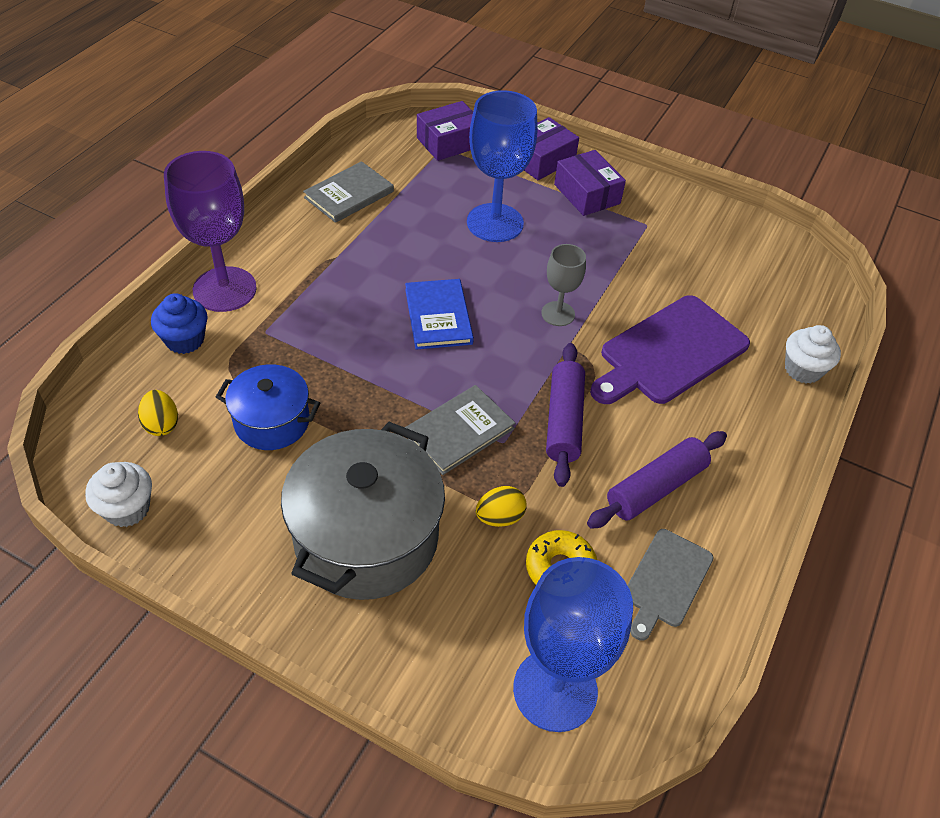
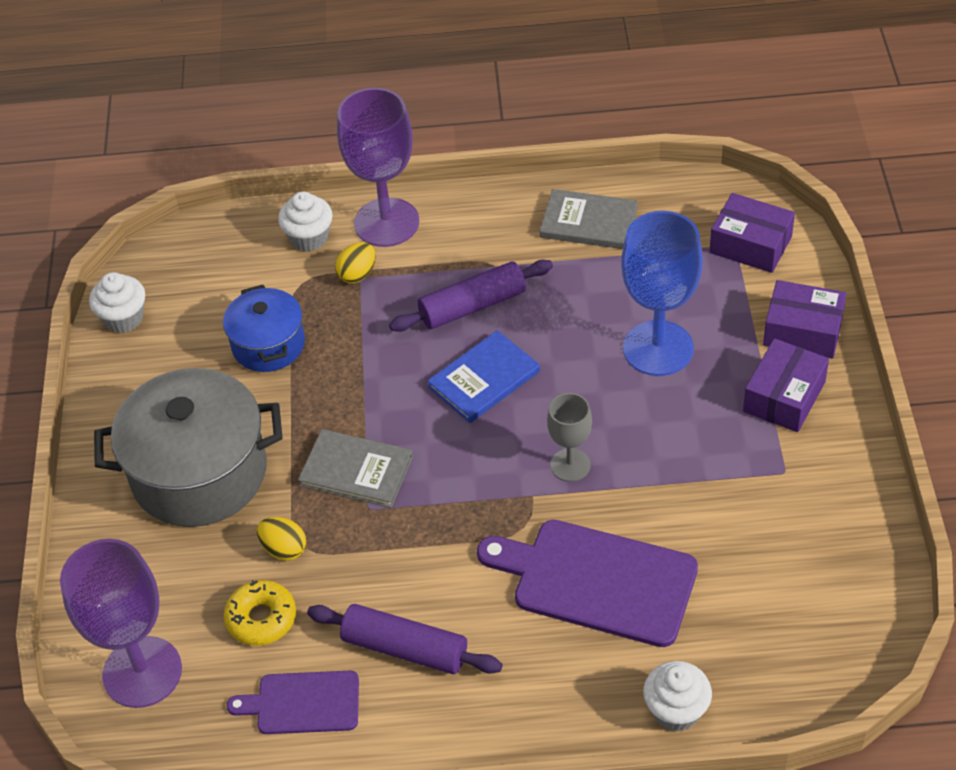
camera: 65 degrees right, 0 degrees up
yellow egg [138,390,178,436] -> yellow egg moved to [335,242,376,284]
blue cupcake [151,293,208,354] -> white cupcake [278,192,333,252]
blue goblet [513,557,633,732] -> purple goblet [60,539,182,708]
purple rolling pin [546,343,585,487] -> purple rolling pin moved to [389,260,553,332]
grey cutting board [627,529,713,640] -> purple cutting board [227,671,359,734]

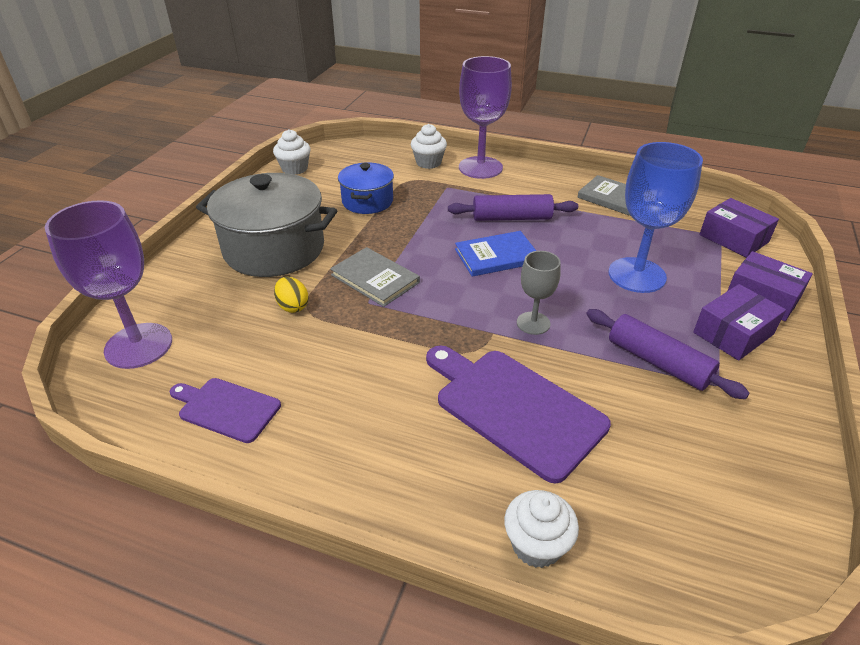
camera: 20 degrees right, 10 degrees down
yellow donut [224,580,296,646] -> none
purple rolling pin [307,604,503,674] -> purple rolling pin moved to [586,309,750,399]
yellow egg [335,242,376,284] -> none

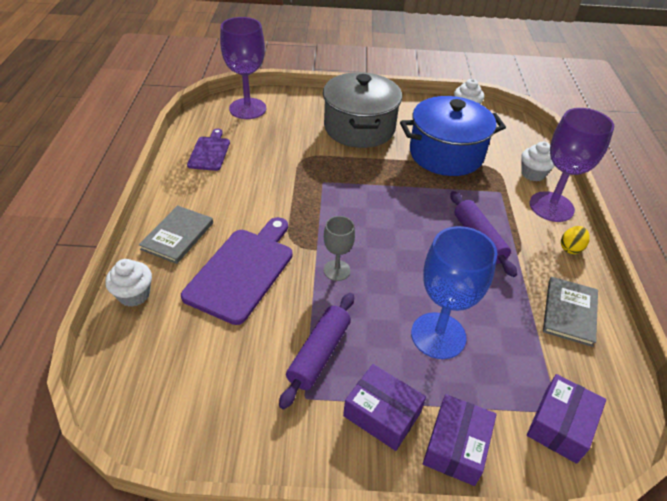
camera: 70 degrees right, 5 degrees up
yellow egg [274,277,309,313] -> yellow egg moved to [561,226,590,254]
grey book [330,247,420,307] -> grey book moved to [139,205,213,264]
blue pot [338,163,394,214] -> blue pot [400,96,506,176], size x1.75
blue book [455,231,536,277] -> none

